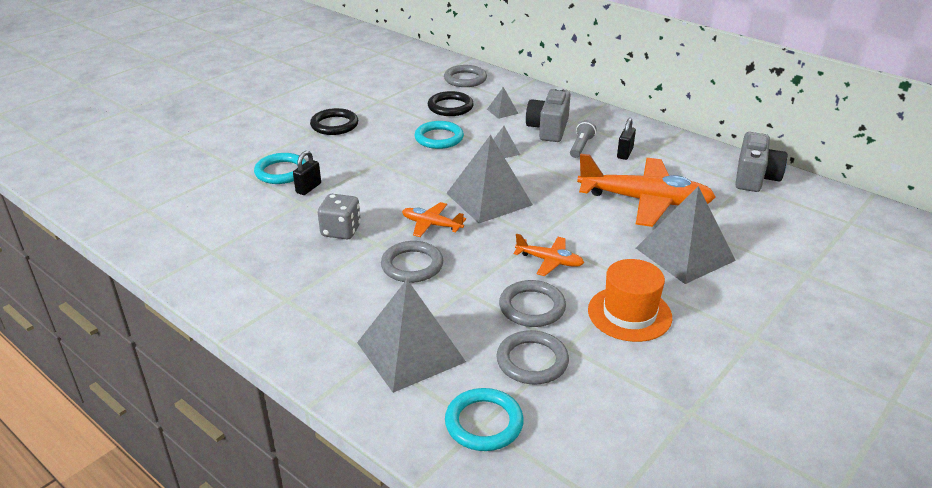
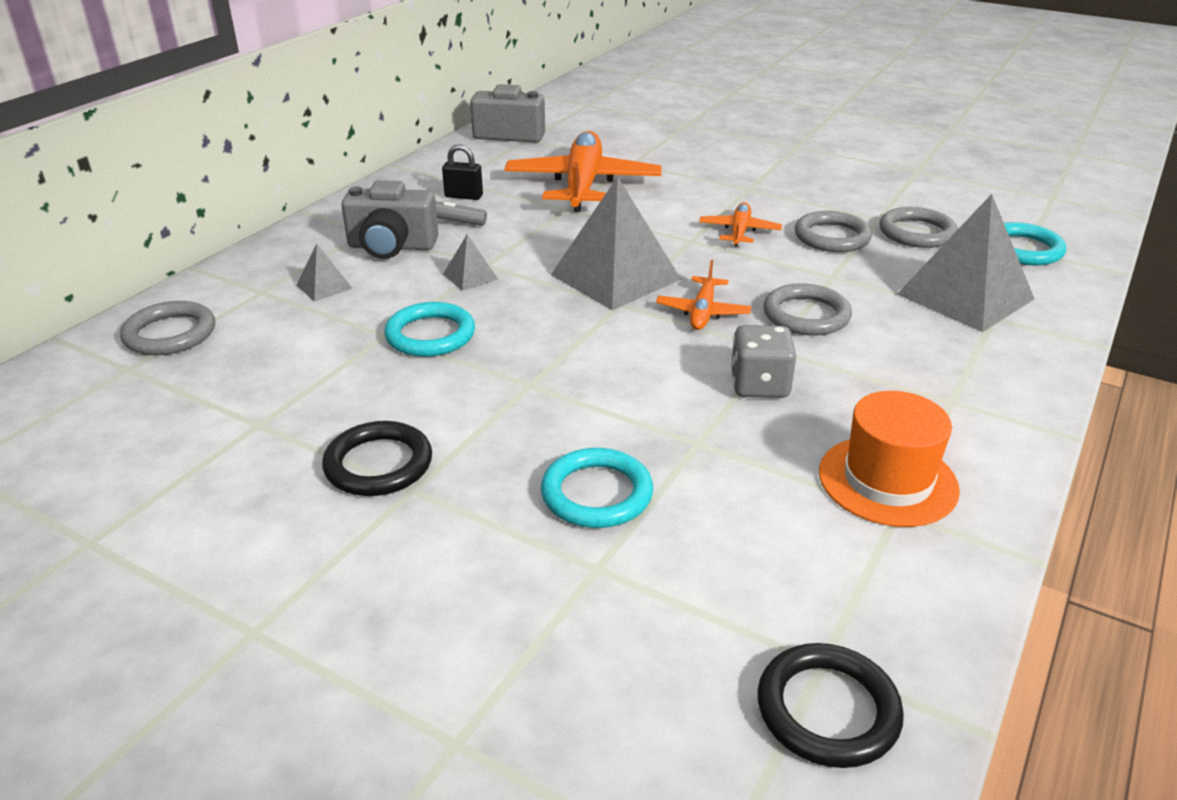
camera: 100 degrees left, 0 degrees up
black padlock [293,151,321,195] -> none
black ring [428,91,474,116] -> black ring moved to [757,643,904,768]
orange hat [588,259,672,342] -> orange hat moved to [819,391,960,527]
grey pyramid [636,186,736,284] -> none

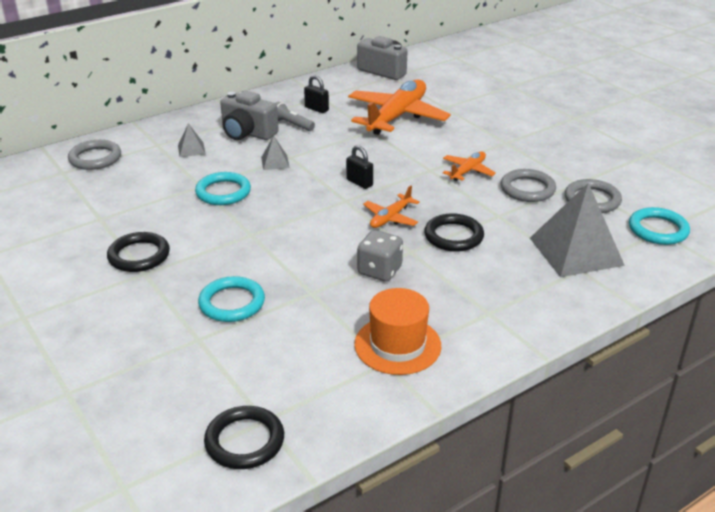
camera: 25 degrees right, 0 degrees up
grey pyramid [551,176,681,310] -> black padlock [346,145,373,189]
grey ring [763,283,852,336] -> black ring [424,213,484,252]

